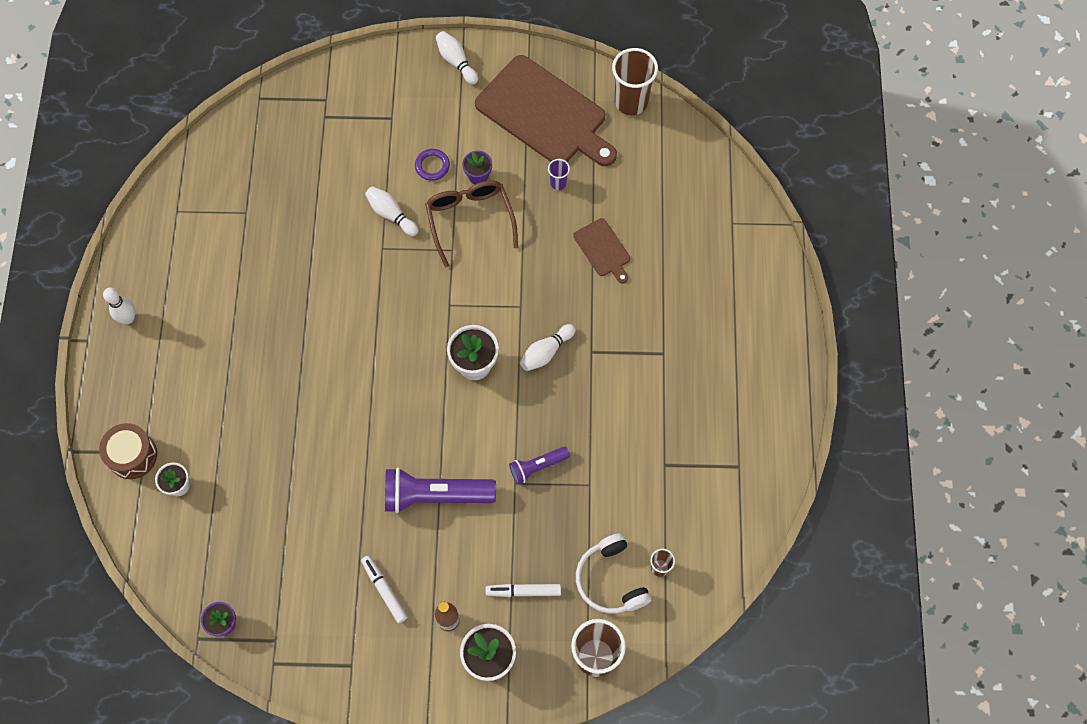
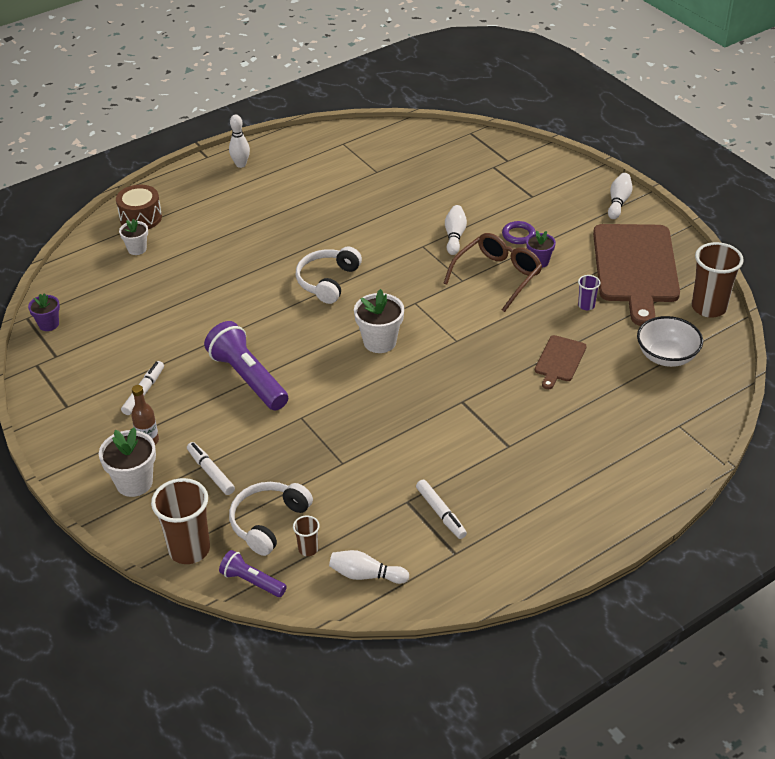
camera: 55 degrees right, 25 degrees down
purple flashlight [509,446,570,484] -> purple flashlight moved to [219,550,287,597]
white bowling pin [520,324,575,371] -> white bowling pin moved to [329,550,409,584]
none -> white headphones [296,247,362,304]
none -> white marker [416,480,467,539]
none -> white bowl [637,316,703,367]

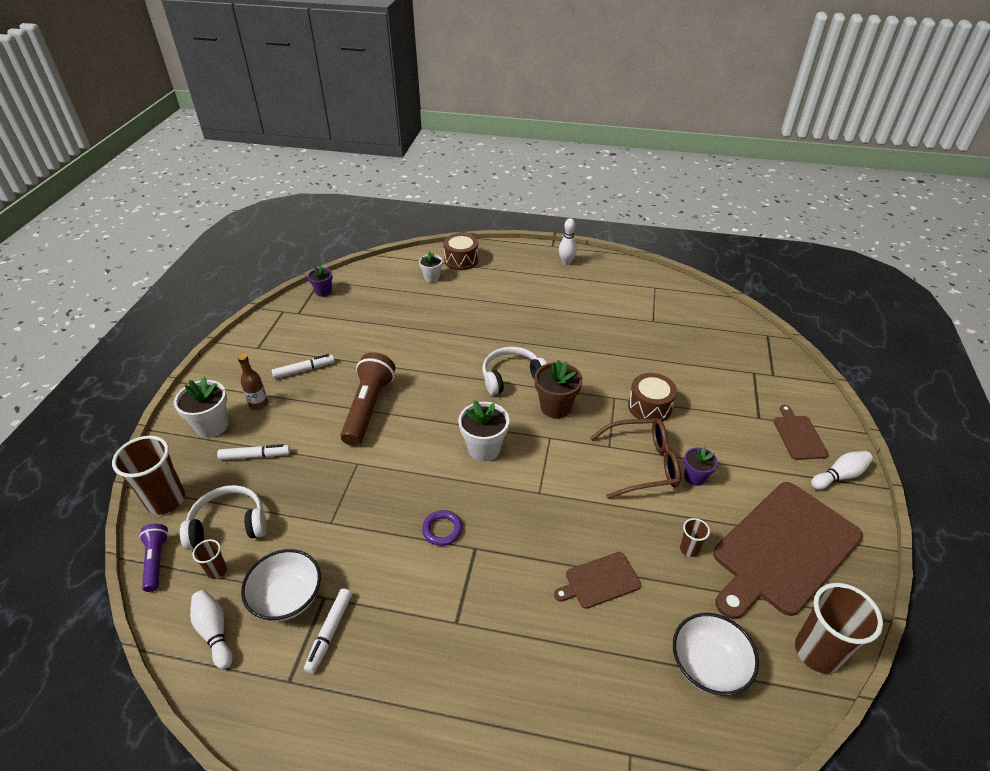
camera: 45 degrees right, 0 degrees up
white marker [187,442,235,495] -> white marker turned 75 degrees clockwise [217,444,290,460]
purple flashlight [204,321,288,410] -> brown flashlight [341,352,395,446]
white bowling pin [445,205,467,255] -> brown drum [628,373,677,422]
purple ring [502,221,536,244] -> purple ring moved to [422,510,462,546]
purple cup [578,275,601,310] -> brown cup [680,518,710,557]
none -> white bowl [241,549,321,621]
none -> brown flower pot [534,360,582,419]
none -> brown cutting board [773,405,829,460]

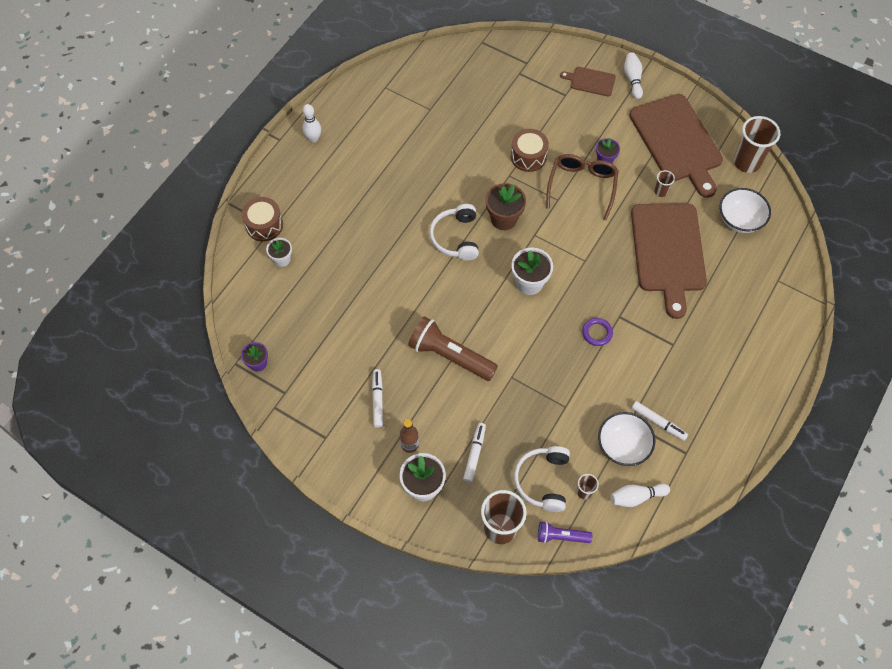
camera: 70 degrees left, 20 degrees up
brown cutting board [554,552,641,609] -> brown cutting board [631,203,707,319], size x2.17

